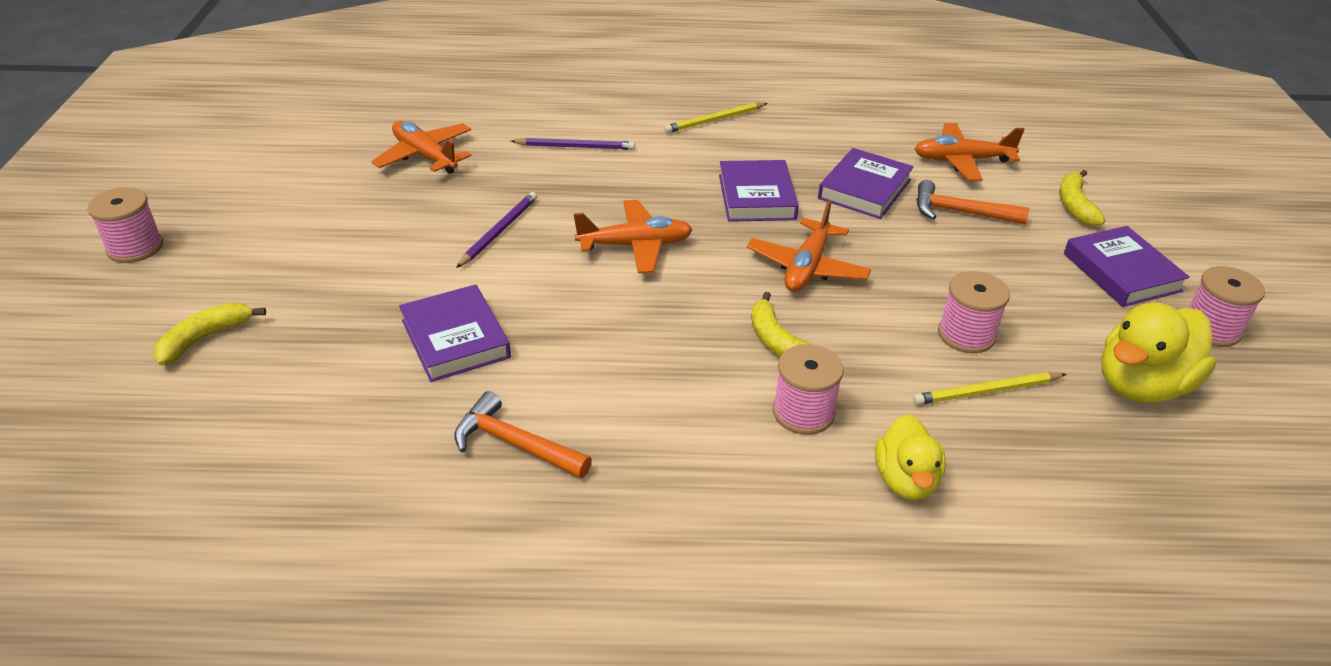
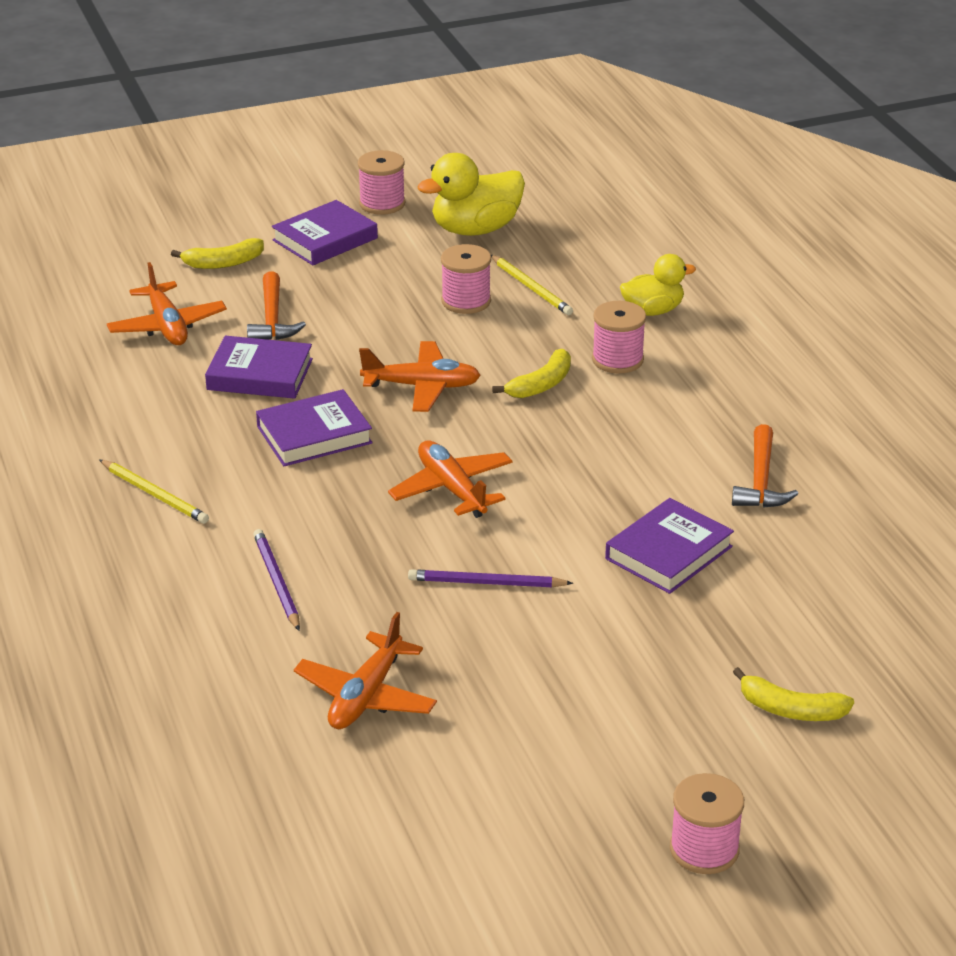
camera: 110 degrees left, 5 degrees down
yellow duck [1101,302,1216,403] -> yellow duck turned 120 degrees clockwise [417,153,525,236]

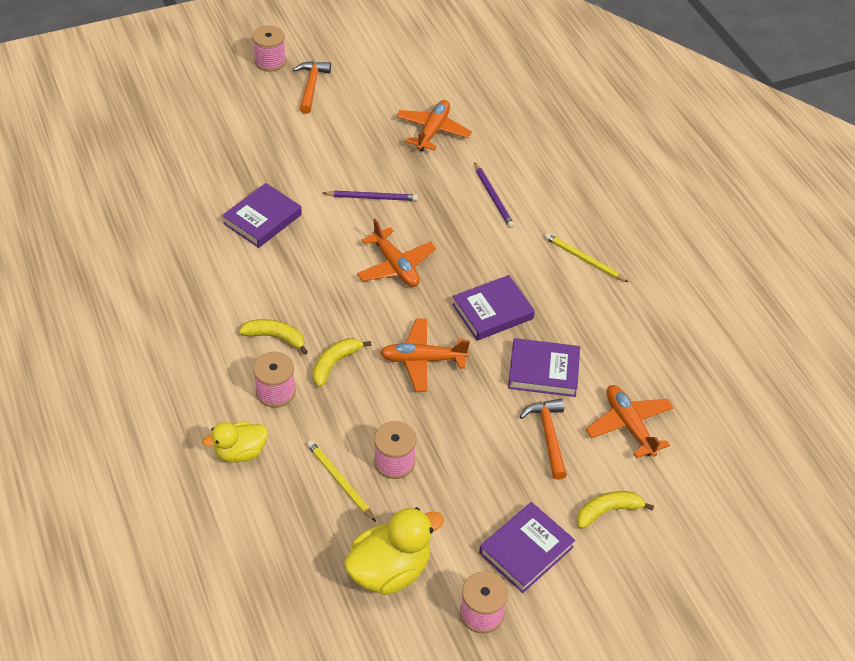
camera: 175 degrees right, 15 degrees up
orange hammer [732,424,798,508] -> orange hammer moved to [293,61,331,114]
yellow banana [733,667,854,721] -> yellow banana moved to [239,319,308,355]

